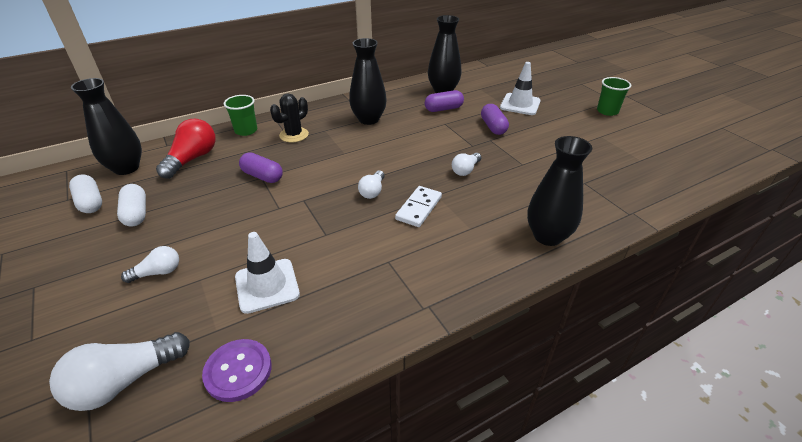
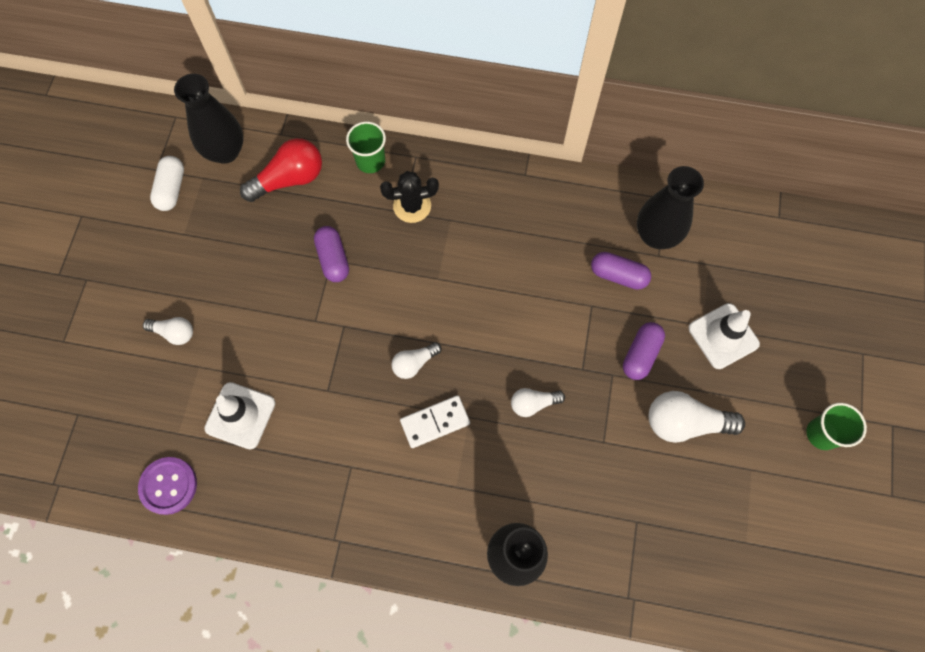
camera: 40 degrees right, 30 degrees up
white light bulb [49,332,190,411] -> white light bulb moved to [649,391,745,443]
white capsule [117,184,146,227] -> none
black vase [349,38,387,125] -> none

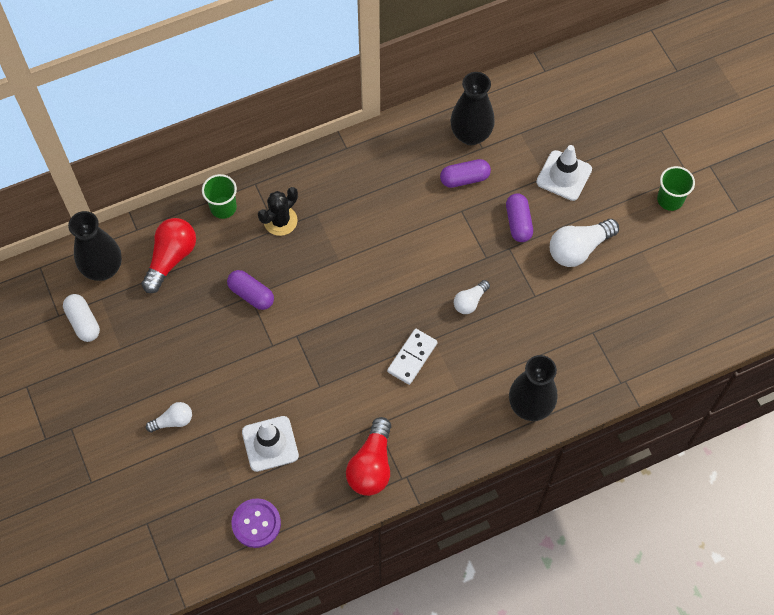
camera: 35 degrees left, 5 degrees down
white light bulb [391,342,441,379] -> none
none -> red light bulb [346,417,391,496]

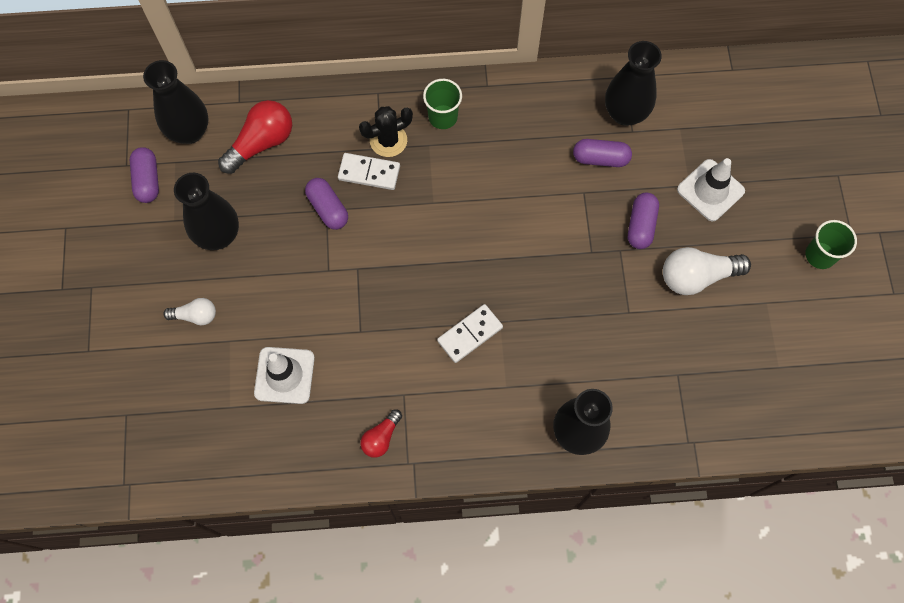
camera: 20 degrees right, 5 degrees up
white capsule [63,294,100,342] -> purple capsule [130,147,159,203]
green cup [202,174,237,219] -> green cup moved to [423,79,462,129]
purple button [231,498,281,548] -> none
red light bulb [346,417,391,496] -> red light bulb [360,410,402,458], size x0.57
white light bulb [454,280,490,314] -> none
none -> black vase [174,173,239,250]
none -> white domino [338,153,400,190]

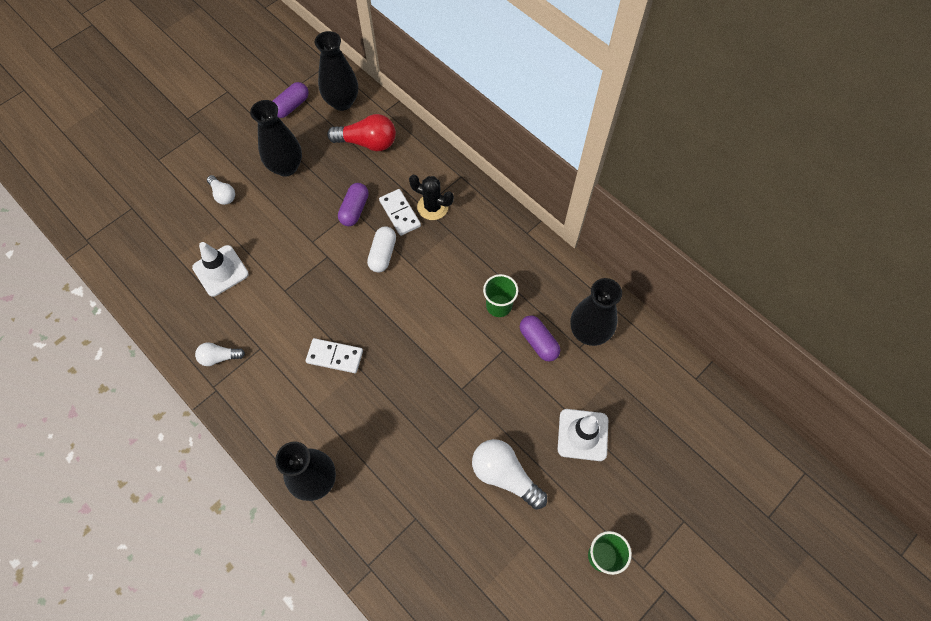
camera: 50 degrees right, 5 degrees down
red light bulb [360,410,402,458] -> white light bulb [195,342,245,366]
green cup [423,79,462,129] -> green cup moved to [483,274,518,317]
purple capsule [628,193,659,249] -> none
none -> white capsule [367,226,396,272]

